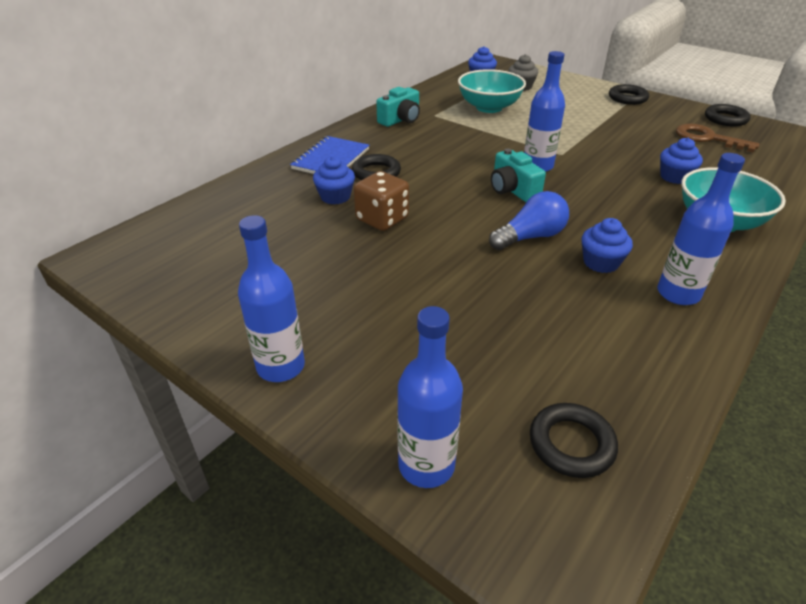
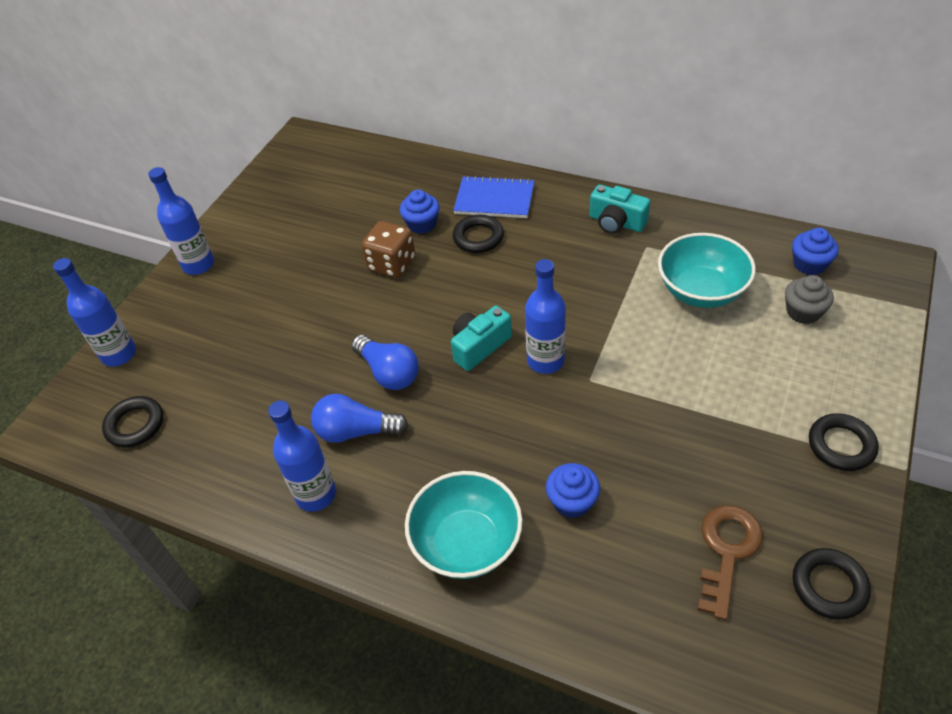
camera: 80 degrees right, 10 degrees up
blue cupcake [582,218,633,273] -> blue light bulb [311,394,408,443]

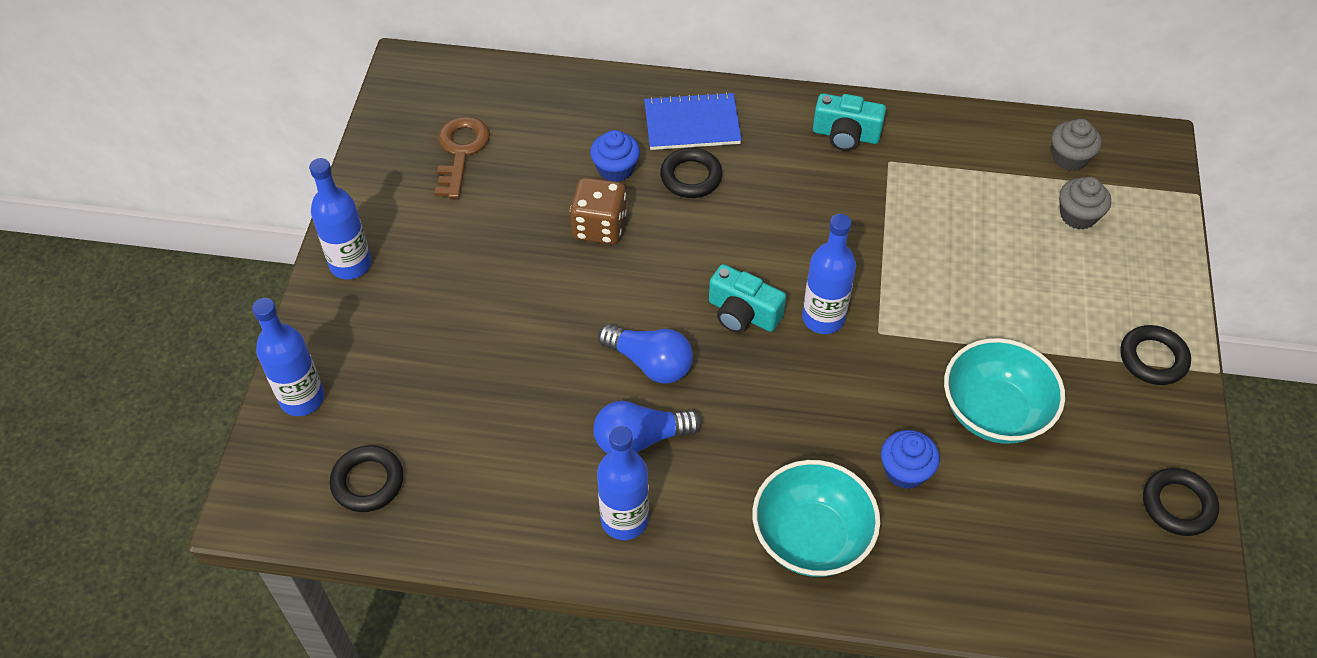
camera: 20 degrees left, 5 degrees up
turquoise camera [451,306,512,371] -> turquoise camera turned 90 degrees counterclockwise [709,264,786,333]
turquoise bowl [658,233,756,308] -> turquoise bowl moved to [944,338,1065,444]
brown key [698,505,763,620] -> brown key moved to [435,116,490,199]
blue cupcake [792,228,839,275] -> grey cupcake [1051,119,1102,171]

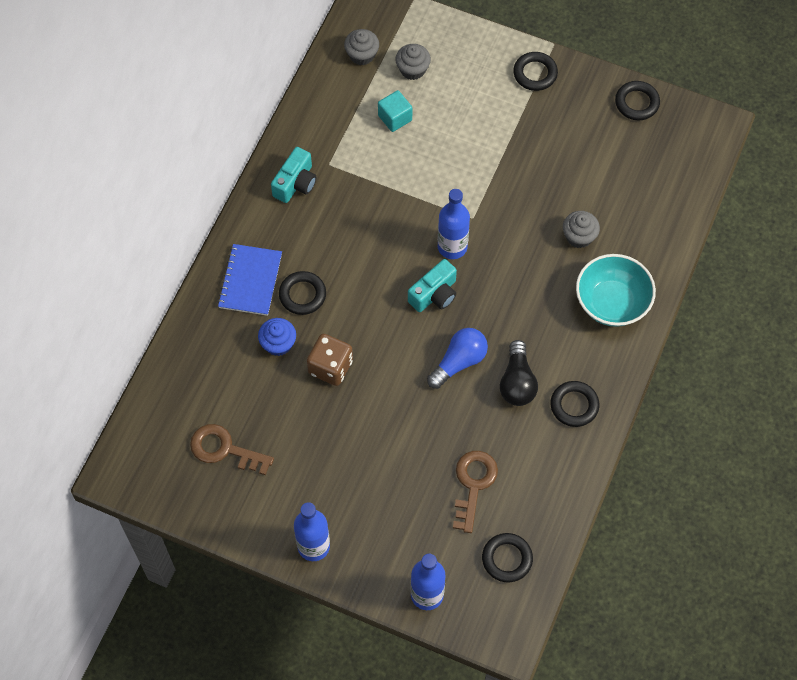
camera: 75 degrees left, 10 degrees up
blue light bulb [593,401,701,453] -> black light bulb [500,340,538,406]
blue bottle [597,426,649,540] -> black ring [551,381,599,427]
blue cupcake [881,430,940,489] -> grey cupcake [563,211,600,248]
turquoise bowl [944,338,1065,444] -> none
none -> turquoise cube [378,90,412,132]
none -> brown key [453,451,498,533]

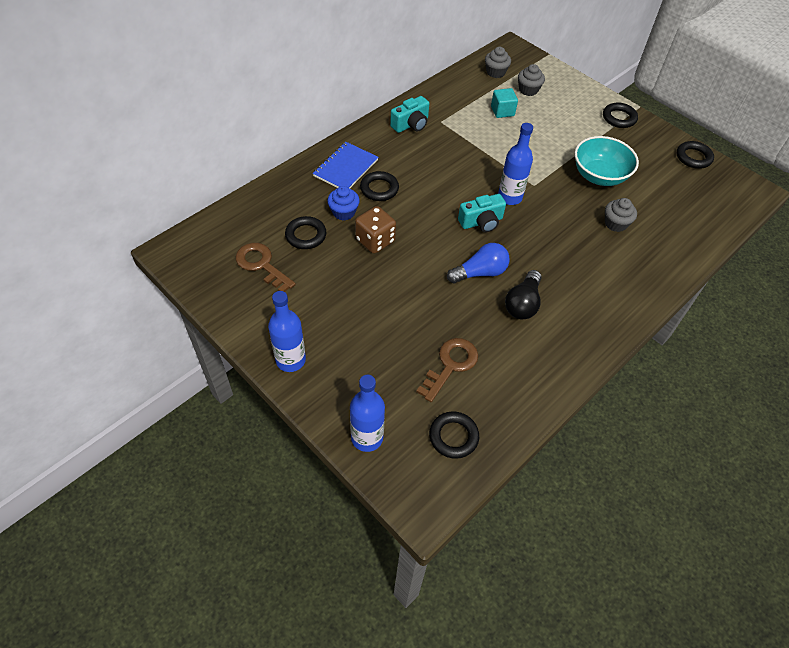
camera: 20 degrees right, 10 degrees down
black ring [551,381,599,427] -> black ring moved to [285,216,326,249]
turquoise bowl [576,254,656,327] -> turquoise bowl moved to [575,136,639,186]

